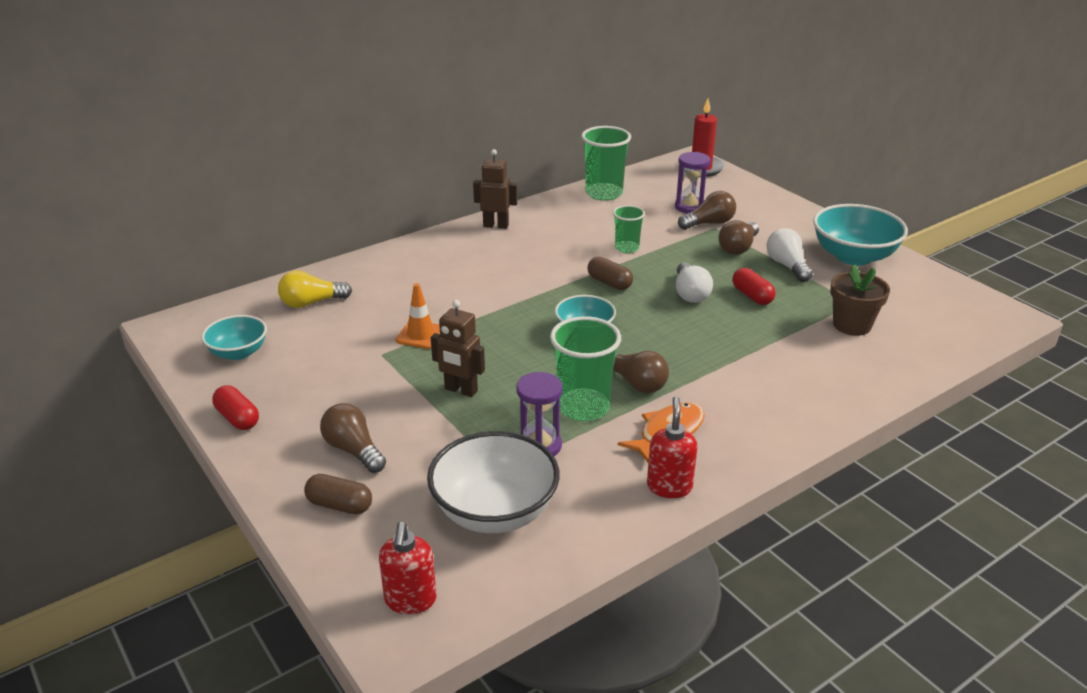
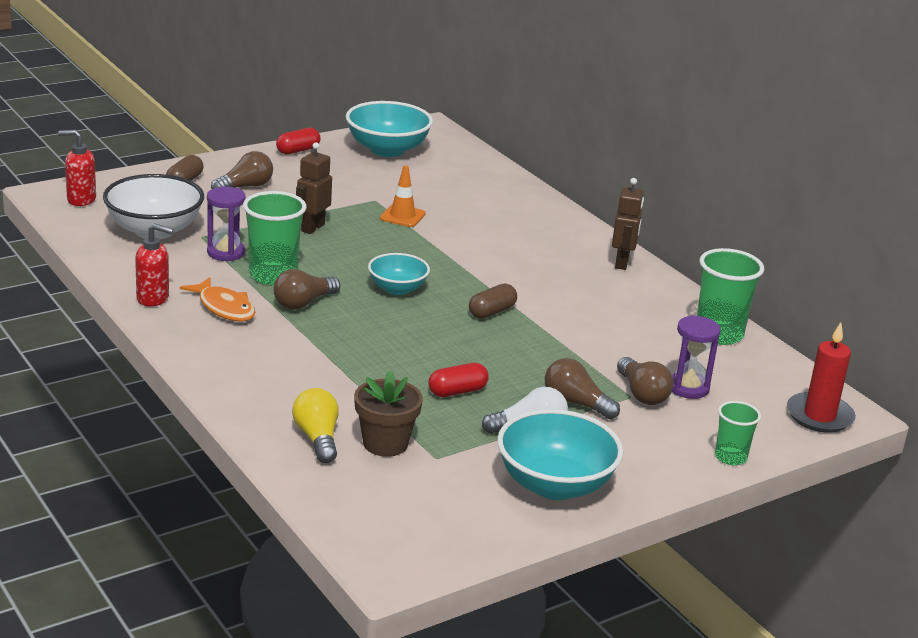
camera: 90 degrees right, 5 degrees down
turquoise bowl [201,315,267,360] -> turquoise bowl [346,101,433,157], size x1.67
yellow light bulb [278,271,352,308] -> yellow light bulb moved to [292,388,339,463]
green cup [613,205,645,253] -> green cup moved to [715,401,761,465]
white light bulb [676,262,713,303] -> none

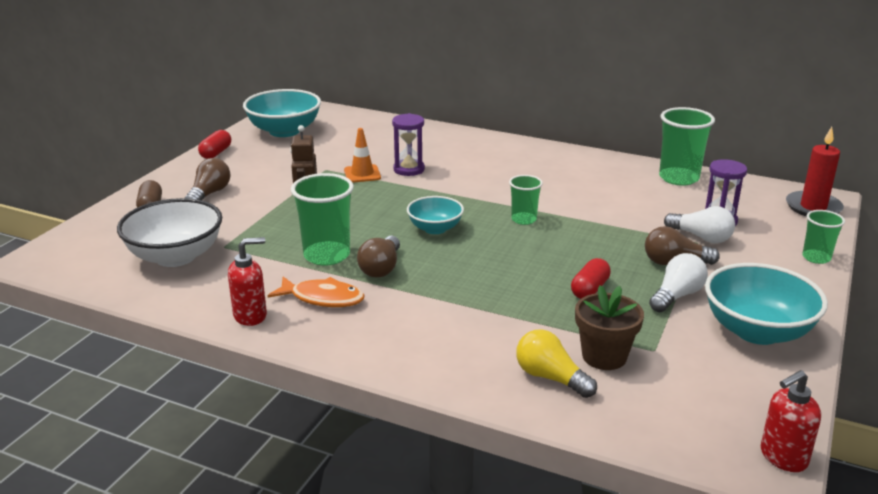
camera: 30 degrees left, 0 degrees up
red soap dispenser [58,130,96,206] -> red soap dispenser moved to [761,370,821,472]
purple hourglass [207,187,246,261] -> purple hourglass moved to [392,113,425,176]
brown capsule [469,284,517,319] -> green cup [509,175,543,225]
brown robot [612,178,644,270] -> none
brown light bulb [617,357,674,405] -> white light bulb [664,206,735,244]

